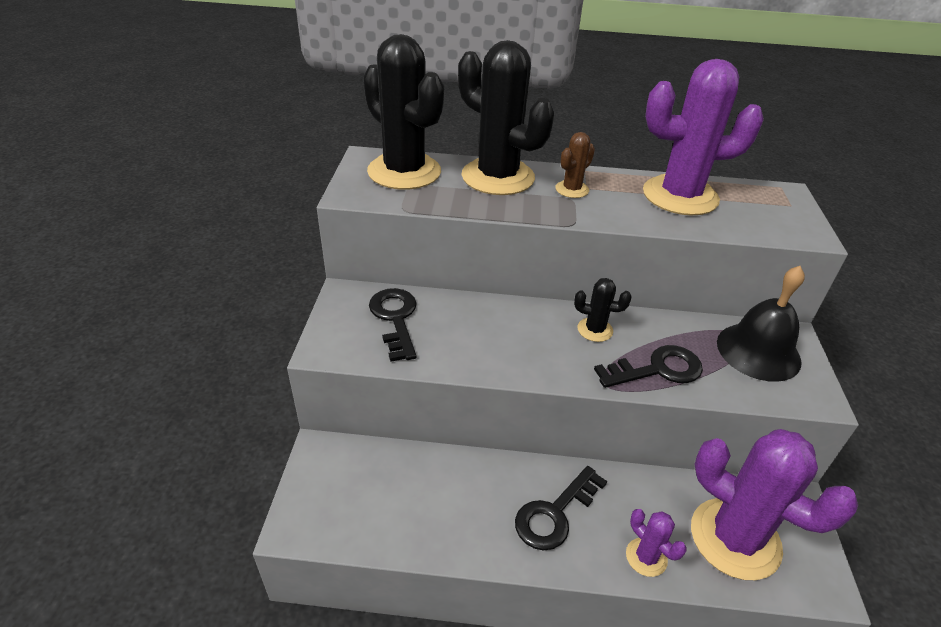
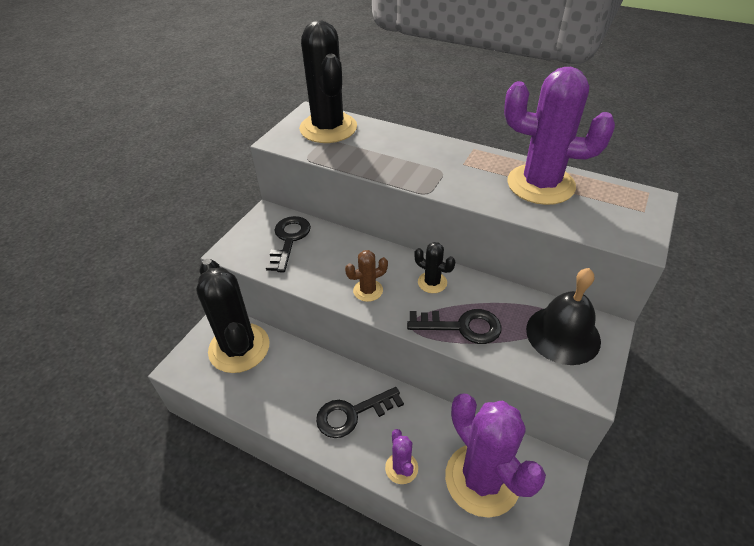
camera: 25 degrees right, 5 degrees up
black cactus [458,40,554,195] -> black cactus moved to [196,259,270,373]
brown cactus [555,132,595,198] -> brown cactus moved to [345,250,388,302]

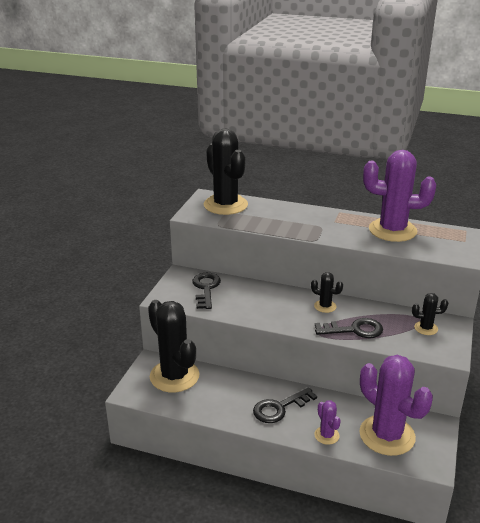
camera: 10 degrees left, 15 degrees down
brown cactus [345,250,388,302] -> none
black bell [526,268,601,365] -> black cactus [412,293,448,335]

